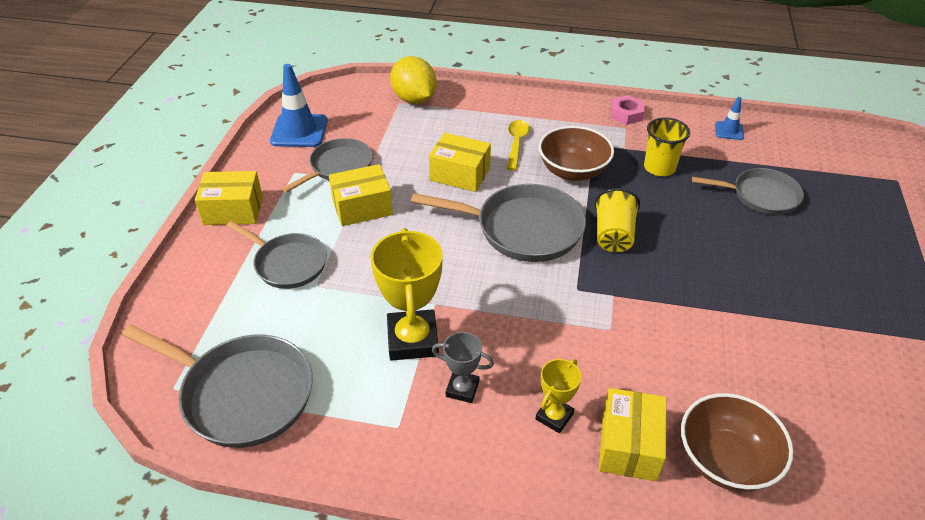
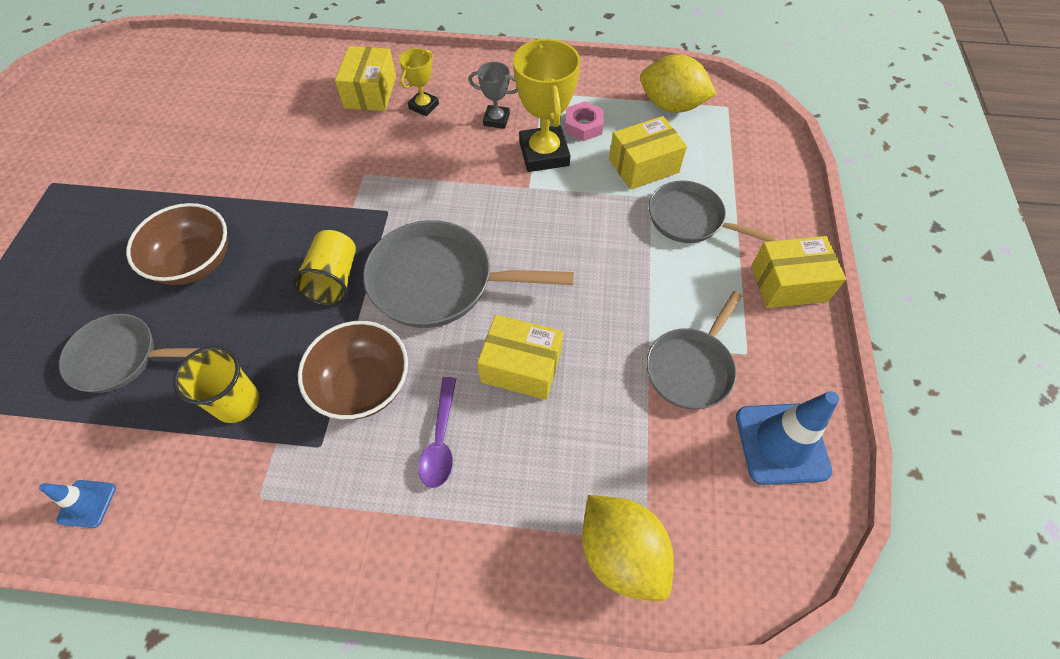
camera: 175 degrees right, 15 degrees up
grey pan [122,325,313,448] -> yellow lemon [640,54,717,113]
yellow box [329,164,393,226] -> yellow box moved to [609,116,687,190]
yellow spoon [507,120,529,171] -> purple spoon [418,377,456,488]
pink nut [611,95,644,125] -> pink nut moved to [565,101,603,141]
brown bowl [681,393,793,492] -> brown bowl moved to [126,203,228,285]

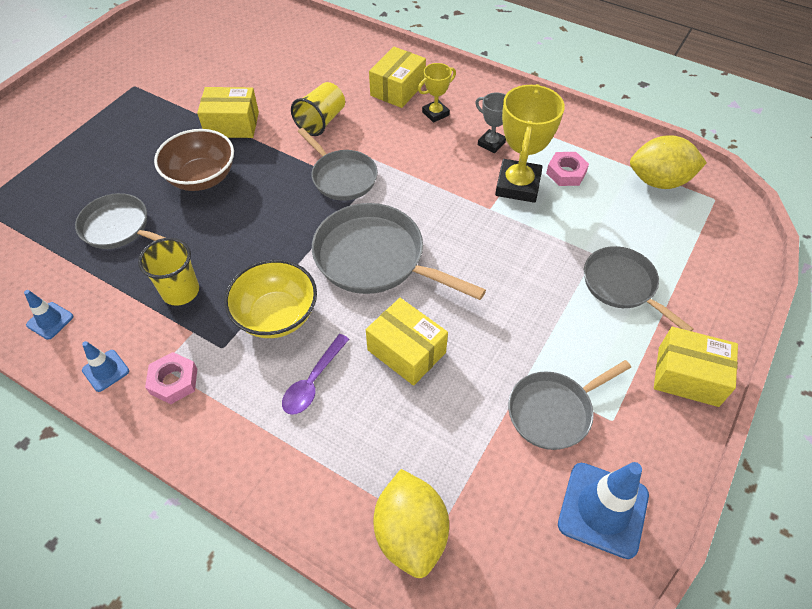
camera: 25 degrees right, 5 degrees down
yellow cup [291,230,356,306] -> yellow cup moved to [291,82,345,136]
brown bowl [298,321,408,420] -> yellow bowl [224,259,317,338]
yellow box [609,116,687,190] -> yellow box moved to [197,87,259,138]
yellow lemon [640,54,717,113] -> yellow lemon turned 45 degrees counterclockwise [630,135,707,189]
none -> blue traffic cone [82,341,129,392]
none -> pink nut [145,352,197,404]
none -> grey pan [298,128,378,201]

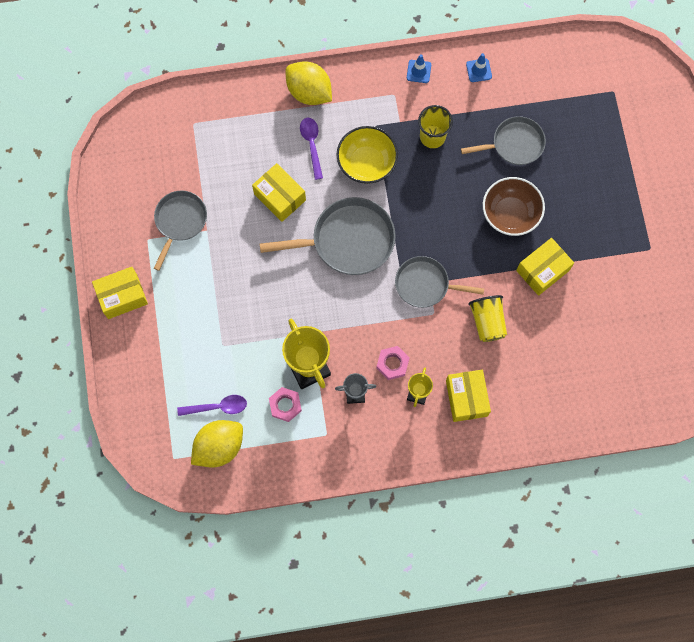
camera: 140 degrees right, 20 degrees up
pink nut [145,352,197,404] -> pink nut moved to [376,346,409,380]
yellow box [366,298,448,386] -> yellow box turned 45 degrees clockwise [252,163,306,222]
yellow lemon [373,469,449,578] -> yellow lemon moved to [285,61,332,105]
blue traffic cone [558,462,649,559] -> none
grey pan [584,246,694,331] -> none
none -> purple spoon [177,395,247,416]

